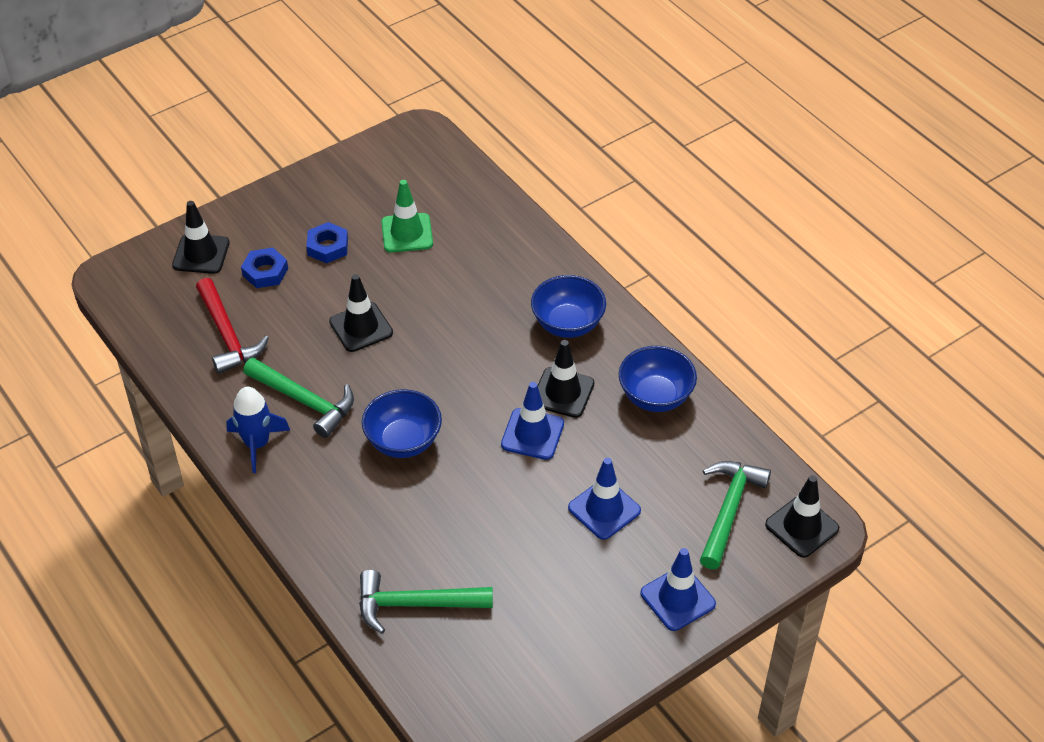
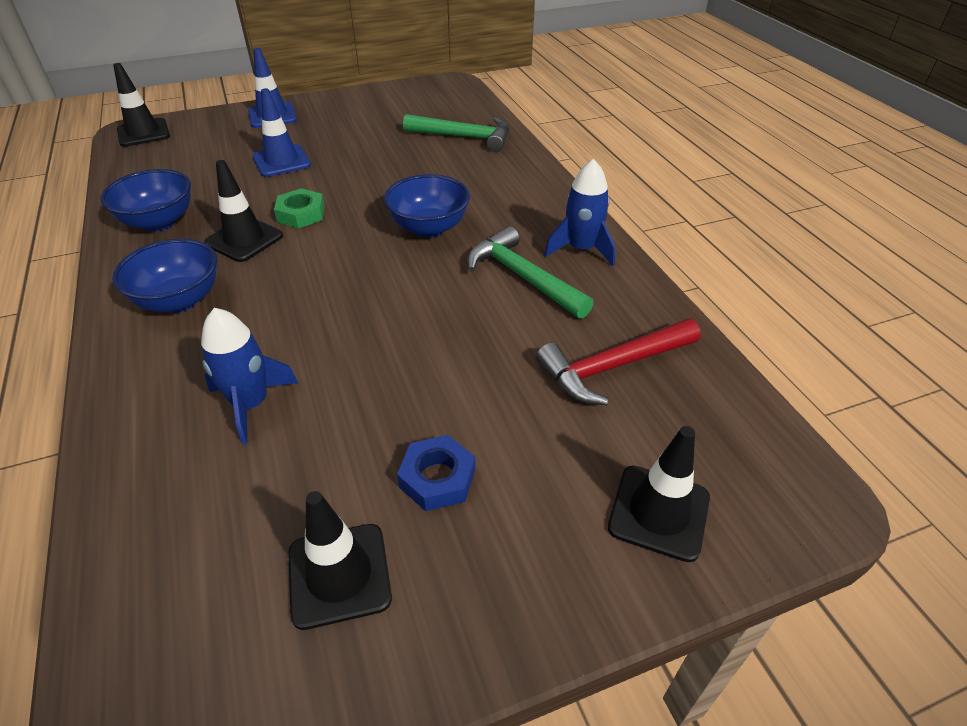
camera: 165 degrees left, 5 degrees down
red hammer [196,278,269,374] -> red hammer turned 105 degrees counterclockwise [536,318,700,405]
blue nut [241,248,288,288] -> none
black traffic cone [329,274,393,352] -> black traffic cone moved to [288,491,392,630]
green traffic cone [381,180,433,253] -> none
blue traffic cone [501,382,564,460] -> green nut [274,188,325,228]
green hammer [700,461,771,570] -> none
none -> blue rocket [201,308,298,445]

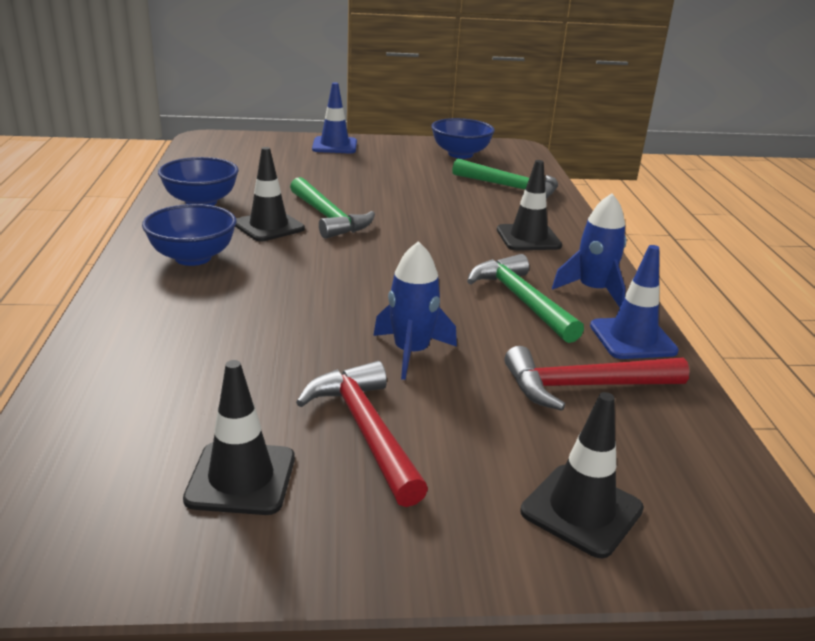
camera: 15 degrees right, 15 degrees down
black traffic cone [113,63,170,147] -> black traffic cone moved to [497,160,562,250]
blue rocket [201,308,298,445] -> blue rocket moved to [373,241,457,380]
blue traffic cone [252,88,311,177] -> blue traffic cone moved to [590,245,679,359]
green nut [274,188,325,228] -> green hammer [290,177,375,239]
blue bowl [384,174,470,238] -> blue bowl moved to [431,118,495,159]
blue nut [397,435,475,511] -> red hammer [296,361,428,507]

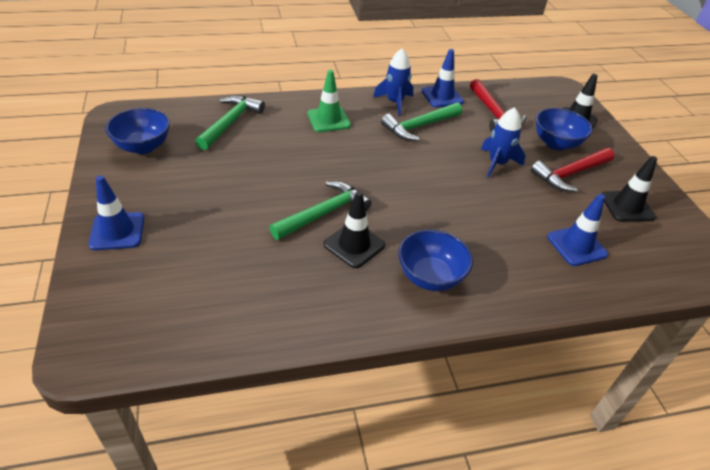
camera: 100 degrees left, 15 degrees up
blue bowl [158,157,239,206] -> blue bowl moved to [536,108,593,150]
black traffic cone [497,160,562,250] -> green traffic cone [308,70,351,132]
none -> blue traffic cone [547,194,608,266]

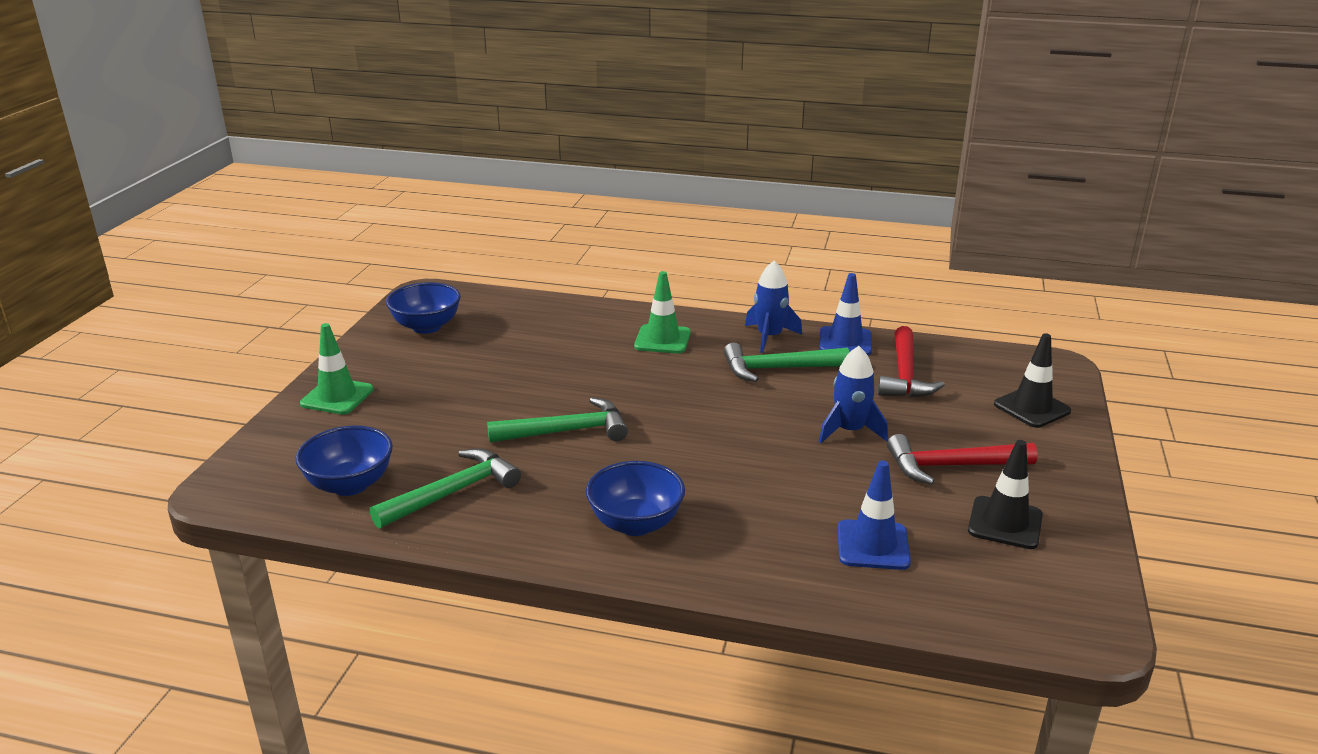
camera: 30 degrees right, 15 degrees down
blue traffic cone [89,175,144,250] -> green traffic cone [300,323,374,414]
green hammer [195,95,265,150] -> green hammer moved to [370,448,521,528]
black traffic cone [324,191,385,268] -> none
blue bowl [536,108,593,150] -> blue bowl moved to [296,426,393,496]

